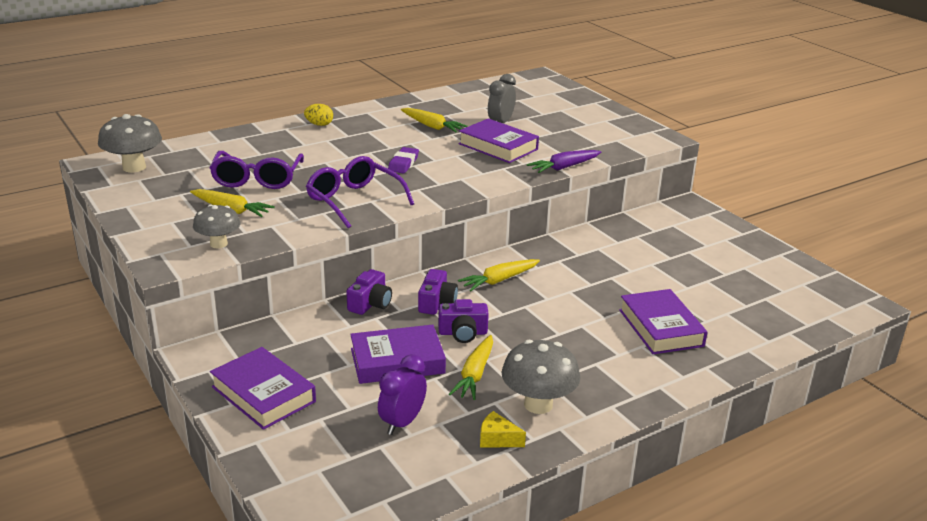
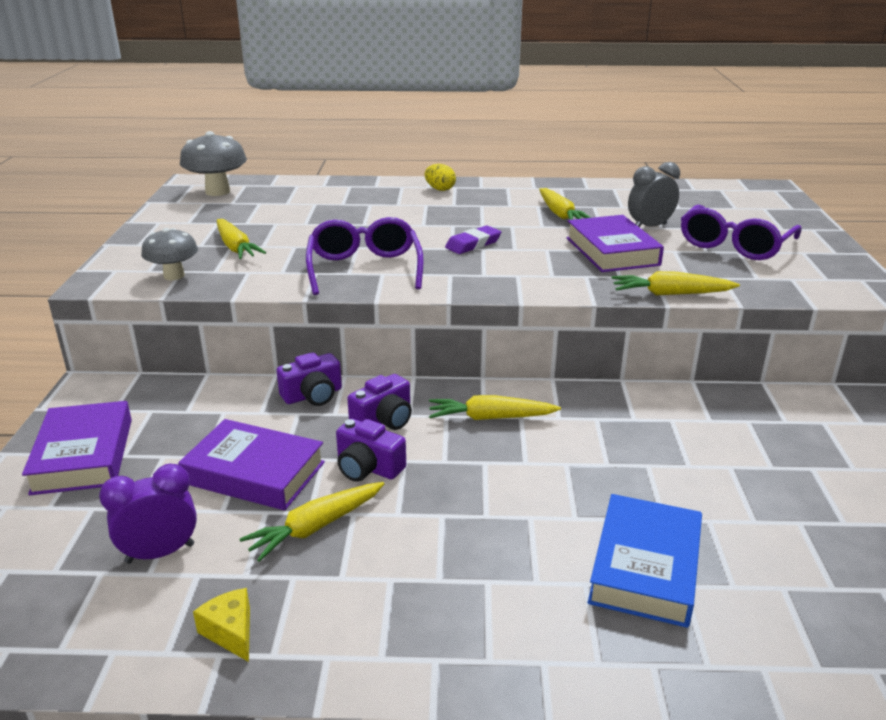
camera: 35 degrees right, 0 degrees up
purple glasses [210,151,304,189] -> purple glasses moved to [681,205,802,260]
grey mushroom [501,340,580,414] -> none
purple carrot [527,150,601,173] -> yellow carrot [612,271,740,295]
purple book [619,289,708,354] -> blue book [588,494,702,628]

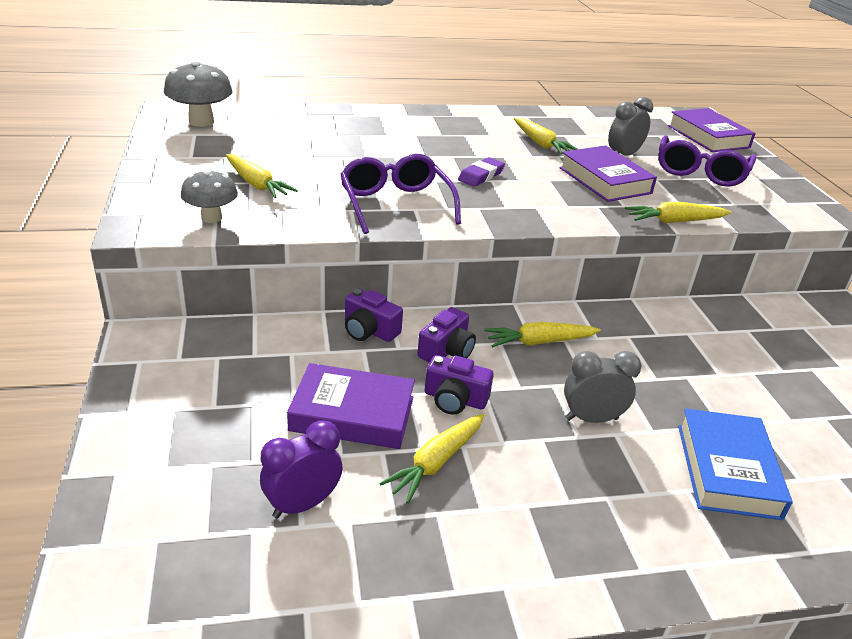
camera: 15 degrees left, 5 degrees up
purple book [22,401,132,495] -> purple book moved to [668,108,756,152]
yellow cheese [193,588,250,662] -> none
purple camera [277,352,342,406] -> purple camera turned 75 degrees clockwise [345,289,403,342]
yellow egg [425,164,456,191] -> none
none -> grey clock [564,351,642,423]

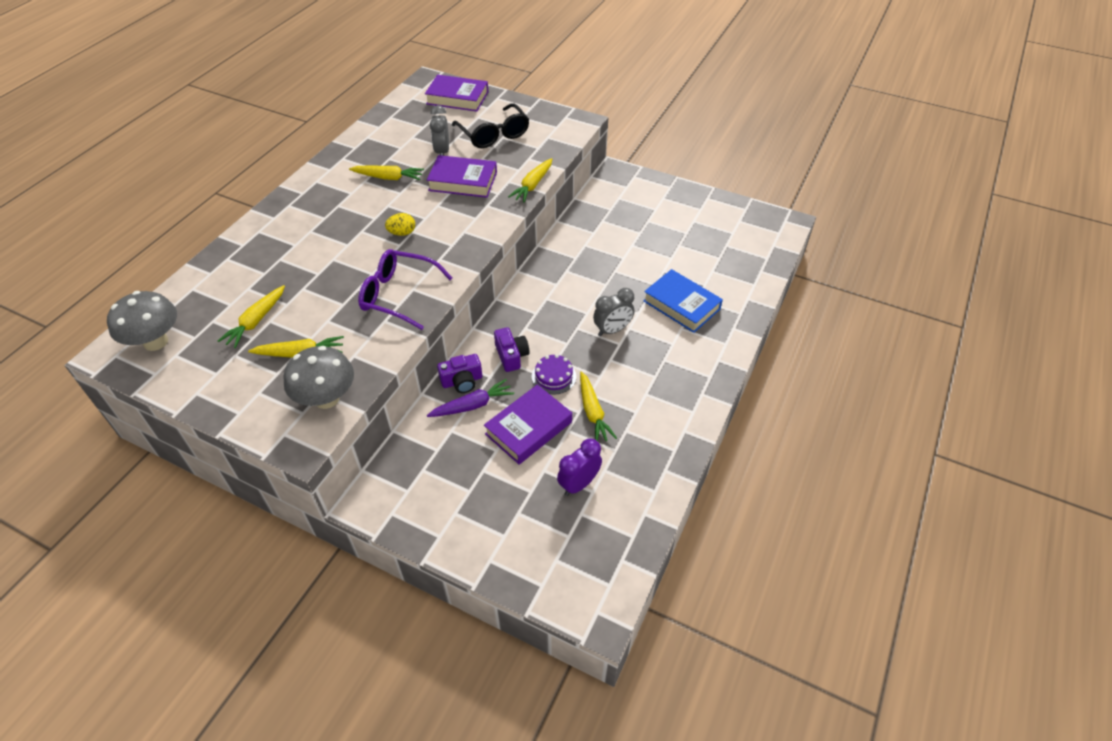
camera: 50 degrees left, 15 degrees up
grey mushroom [181,169,238,223] -> grey mushroom [283,346,354,409], size x1.51
purple clock [260,420,343,519] -> purple clock turned 45 degrees clockwise [557,438,602,496]
purple camera [425,355,494,415] -> purple cake [532,354,576,395]
purple eraser [458,157,505,187] -> yellow egg [385,213,415,236]
yellow carrot [484,322,601,347] -> yellow carrot moved to [218,285,285,348]
grey clock [564,351,642,423] -> grey clock turned 150 degrees counterclockwise [593,288,634,336]
purple glasses [658,135,756,187] -> black glasses [452,103,529,148]
none -> purple carrot [427,379,514,417]

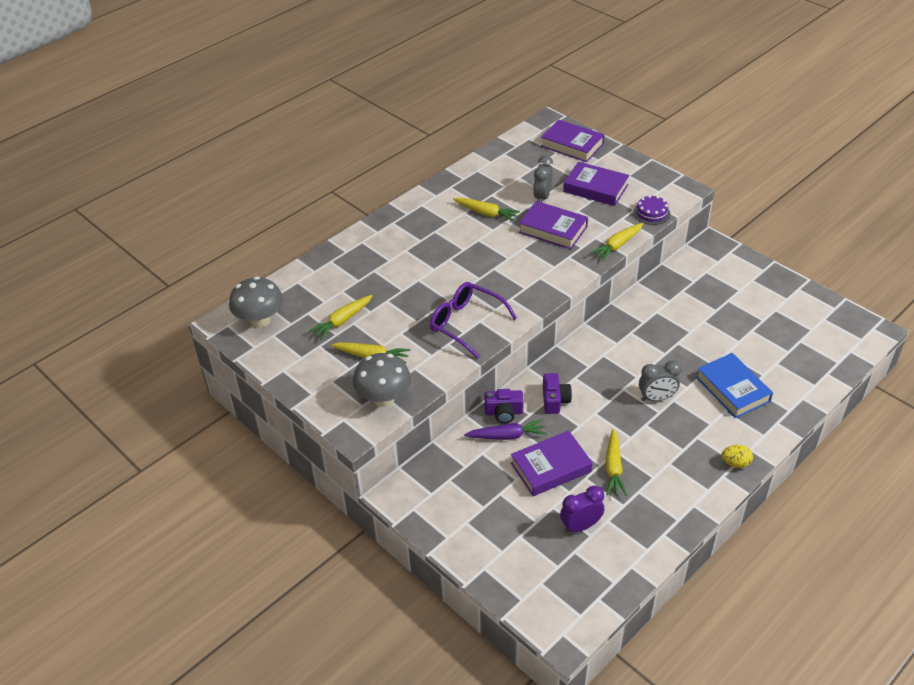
camera: 20 degrees right, 5 degrees down
yellow egg [385,213,415,236] -> yellow egg moved to [721,445,753,468]
black glasses [452,103,529,148] -> purple book [563,162,630,206]
purple cake [532,354,576,395] -> purple cake moved to [633,195,670,225]

